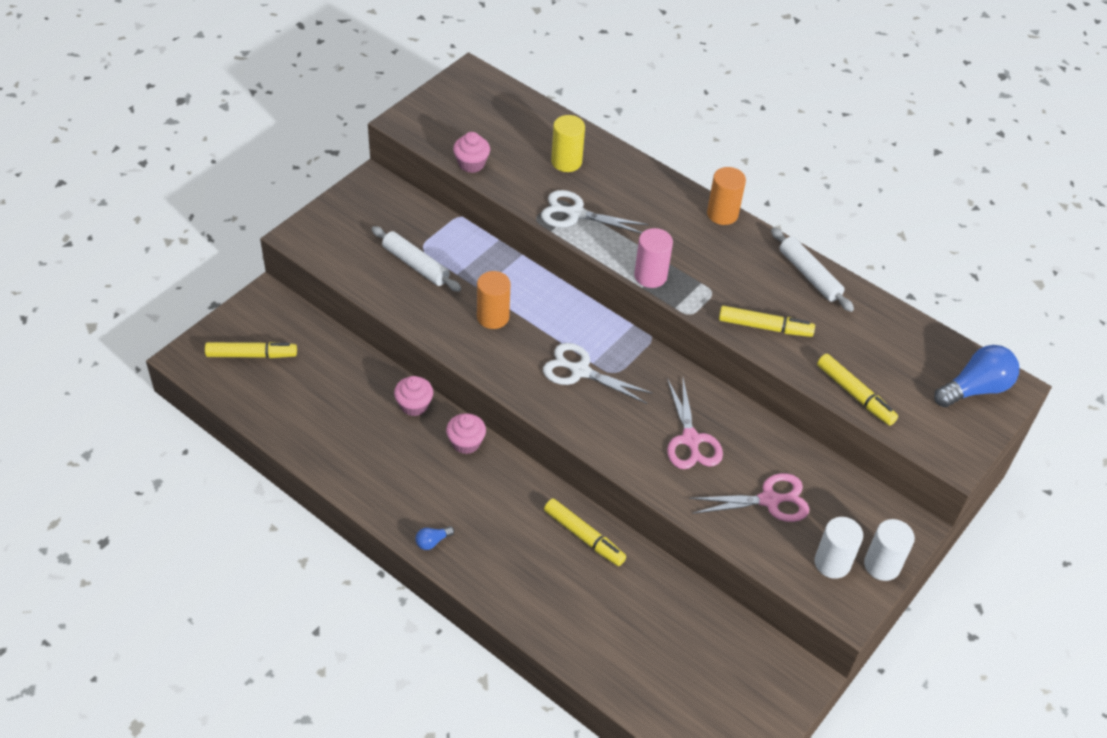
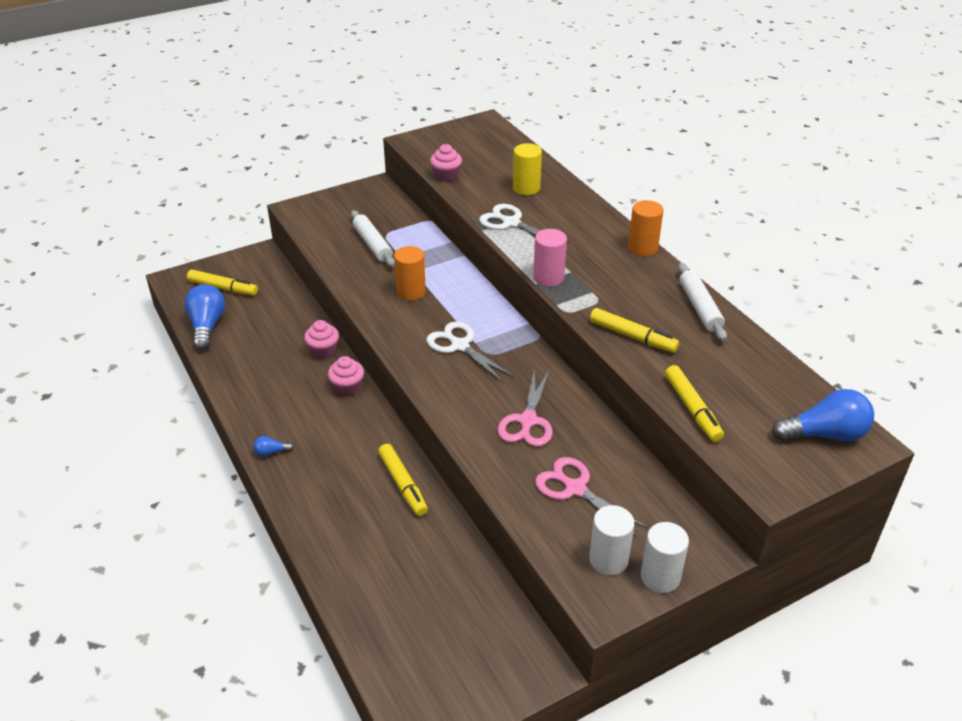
camera: 25 degrees right, 10 degrees down
pink scissors [689,473,809,522] -> pink scissors turned 150 degrees counterclockwise [535,457,648,537]
none -> blue light bulb [184,285,225,350]

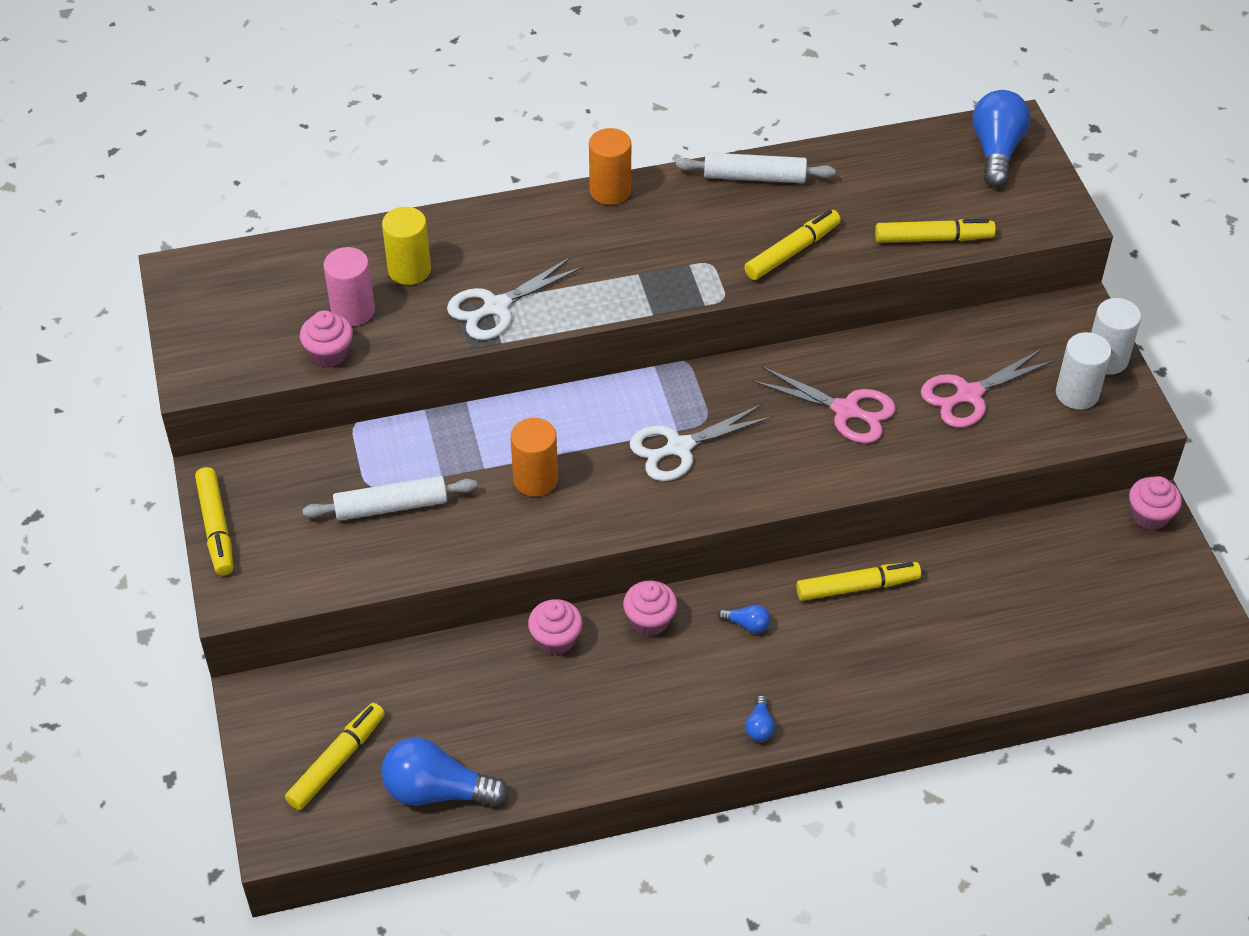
camera: 75 degrees left, 10 degrees up
pink cylinder [533,229,567,287] -> pink cylinder moved to [324,247,375,326]
none -> yellow marker [195,467,233,576]
none -> blue light bulb [718,604,770,633]
none -> pink cupcake [1129,476,1182,530]

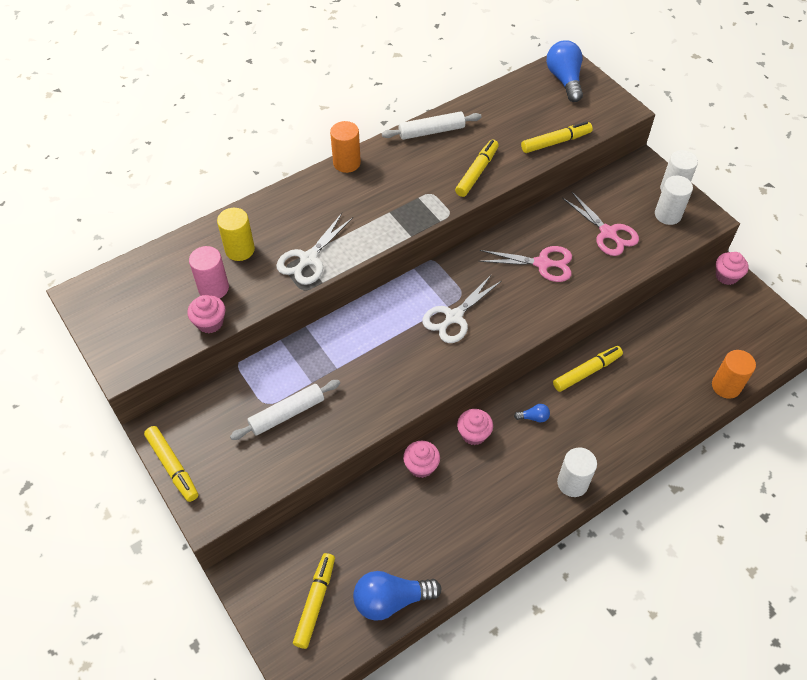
camera: 20 degrees left, 5 degrees up
orange cylinder [510,418,558,497] -> orange cylinder moved to [712,350,756,399]
blue light bulb [745,695,775,741] -> white cylinder [557,448,597,497]
pink scissors [921,349,1054,428] -> pink scissors turned 75 degrees counterclockwise [562,192,639,256]

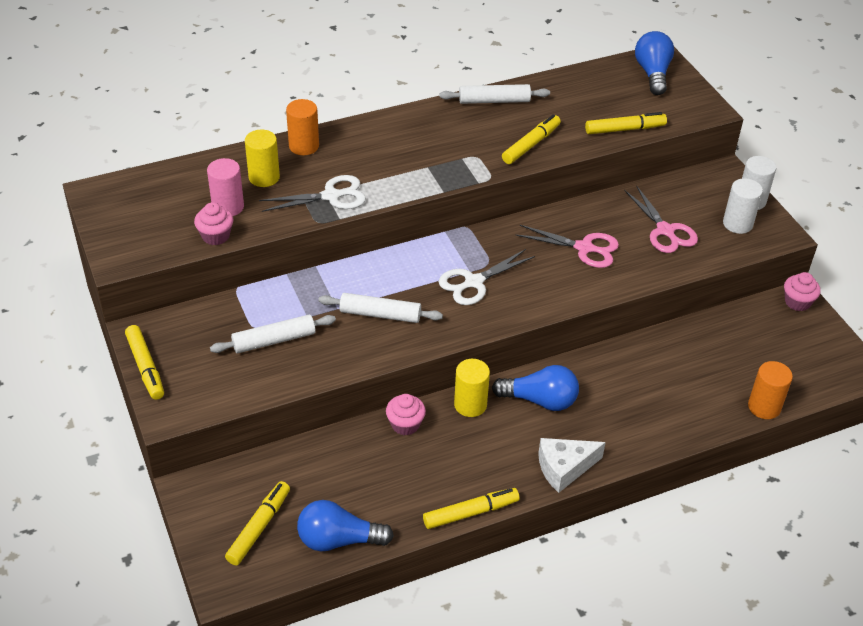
camera: 10 degrees right, 10 degrees down
white scissors [276,213,353,285] -> white scissors turned 150 degrees counterclockwise [259,175,366,212]
orange cylinder [330,121,361,173] -> orange cylinder moved to [286,99,319,155]
pink cupcake [457,409,493,445] -> yellow cylinder [454,359,490,417]
blue light bulb [514,404,550,422] -> blue light bulb [492,365,579,411], size x2.21
yellow marker [553,346,623,392] -> yellow marker moved to [423,488,519,529]
white cylinder [557,448,597,497] -> white cheese [538,438,606,493]
none -> white rolling pin [318,293,443,323]

